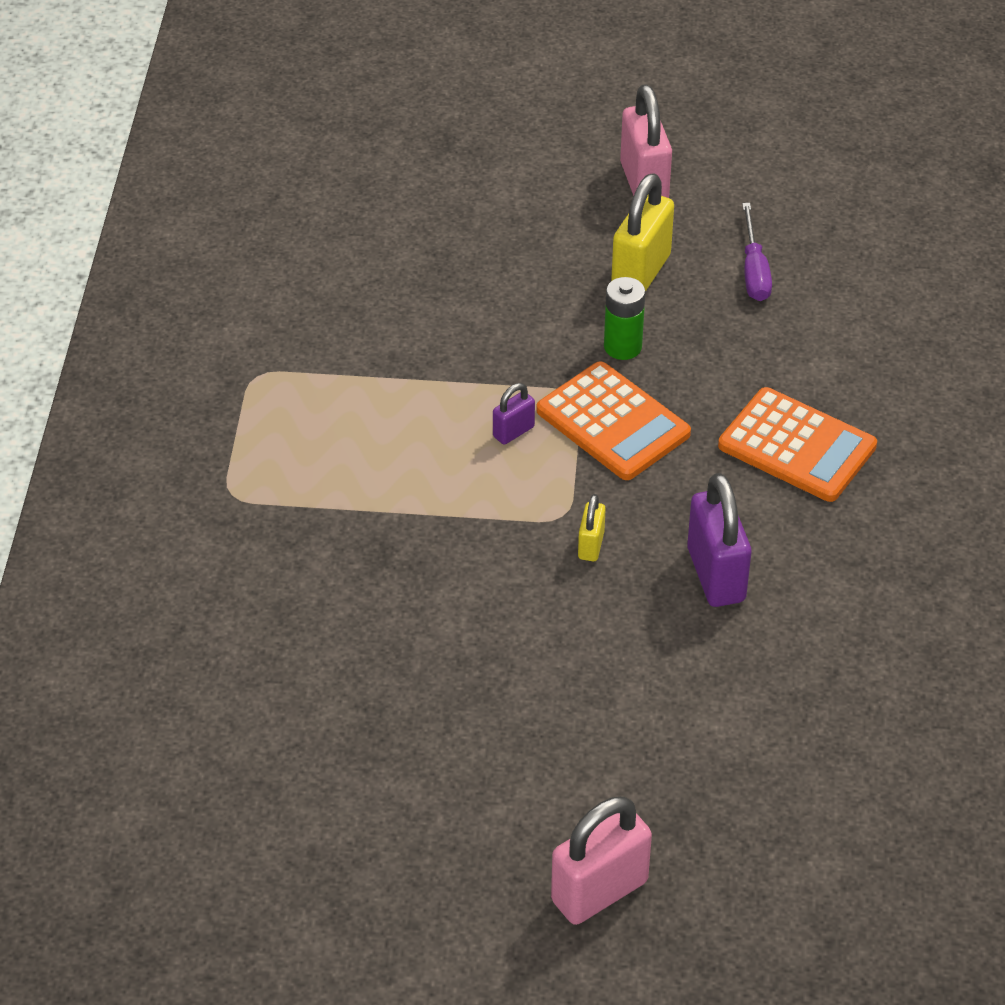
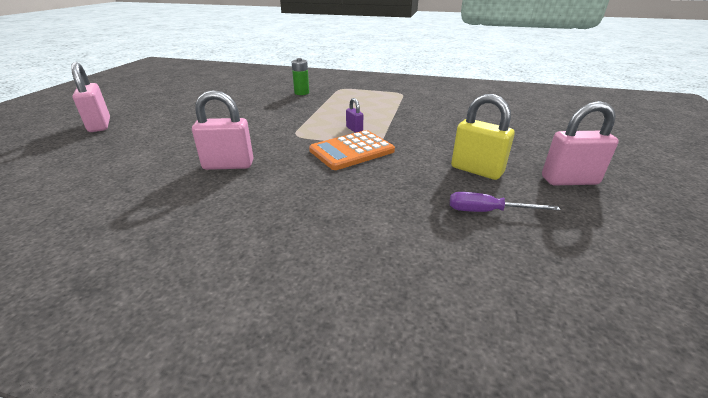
camera: 100 degrees right, 15 degrees down
yellow padlock [578,494,606,561] -> none
green battery [604,277,645,360] -> green battery moved to [292,58,309,95]
purple padlock [687,473,752,607] -> pink padlock [192,90,254,170]
orange calculator [718,387,877,502] -> none

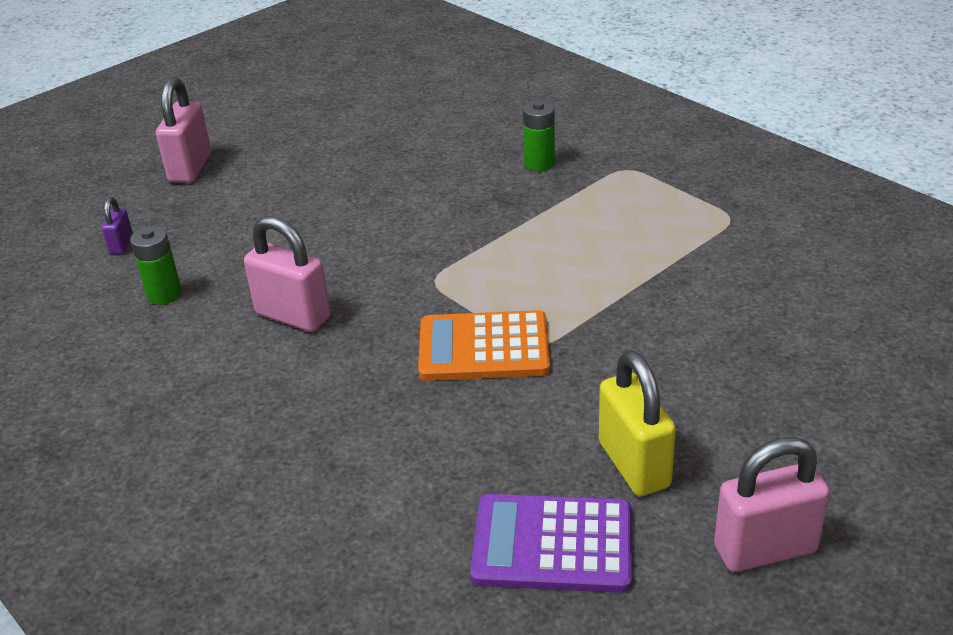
camera: 35 degrees right, 5 degrees up
purple padlock [346,98,363,133] -> purple padlock moved to [102,197,133,254]
purple screwdriver [450,192,560,212] -> purple calculator [470,494,632,593]
pink padlock [542,101,619,186] -> pink padlock turned 45 degrees counterclockwise [714,437,830,572]
none -> green battery [130,226,182,305]

